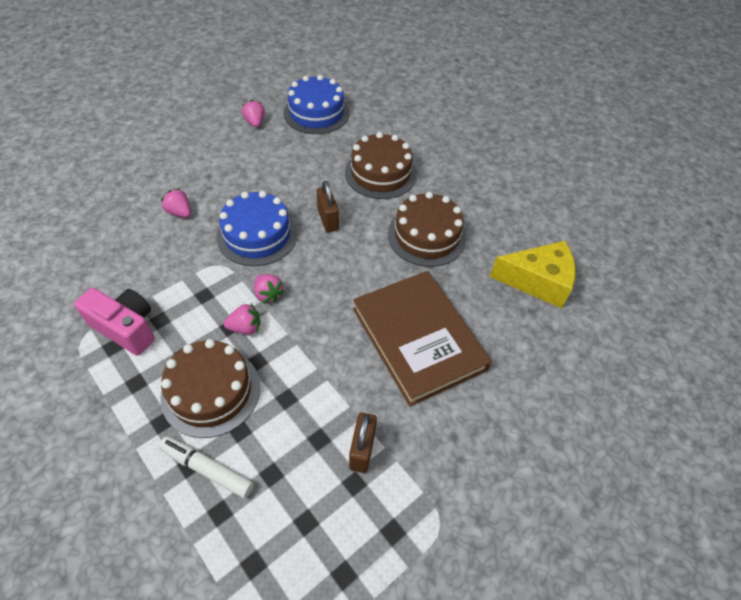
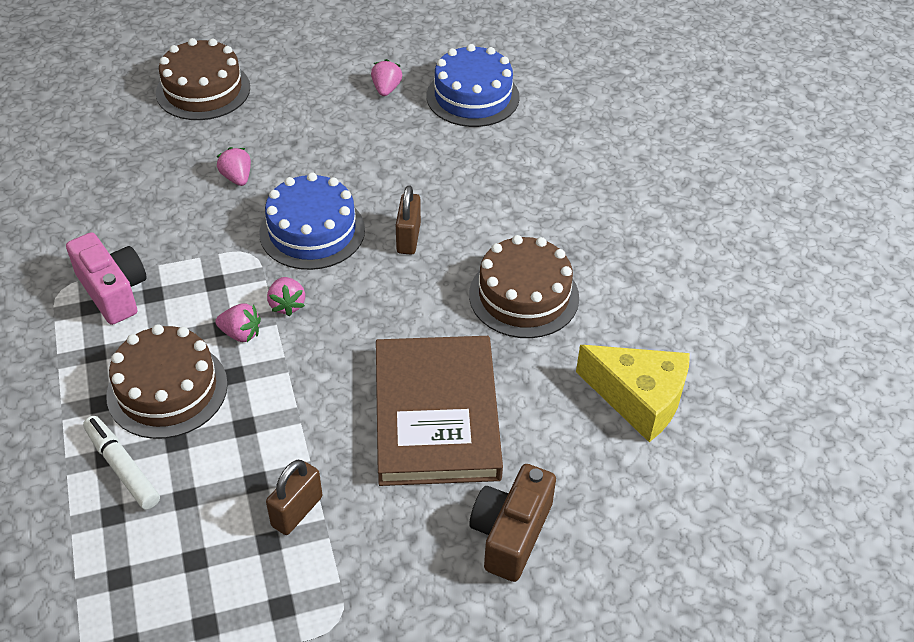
camera: 25 degrees right, 5 degrees down
brown cake [345,132,417,199] -> brown cake moved to [156,38,250,120]
none -> brown camera [469,464,556,582]

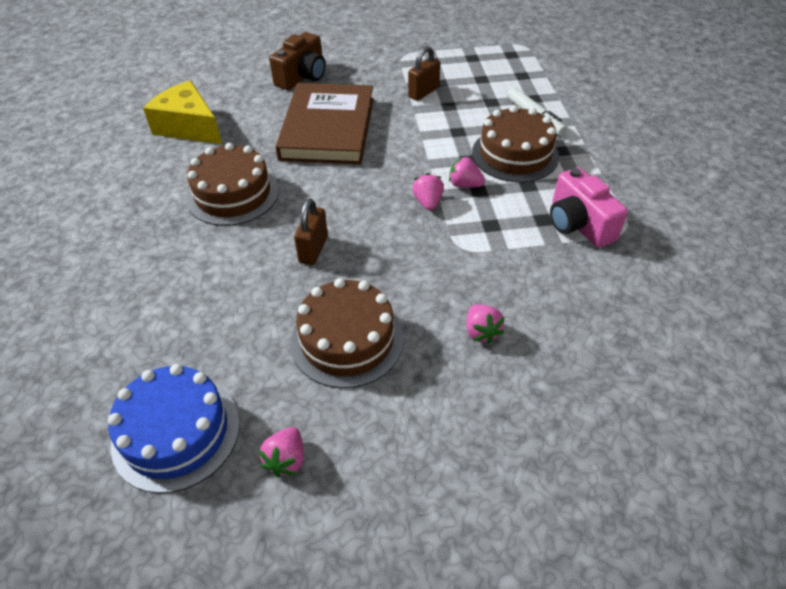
camera: 170 degrees left, 0 degrees up
brown cake [156,38,250,120] -> brown cake moved to [291,278,404,388]
blue cake [259,173,365,270] -> none

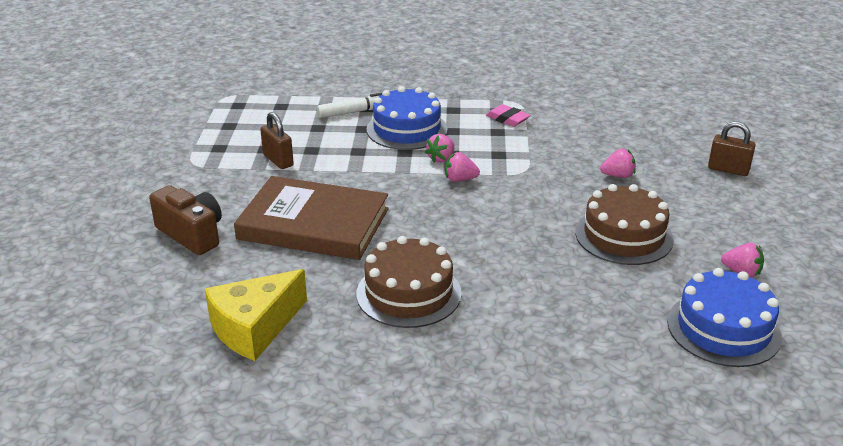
camera: 80 degrees left, 15 degrees down
brown padlock [294,199,328,265] -> brown padlock moved to [708,121,756,176]
brown cake [472,105,559,182] -> blue cake [367,86,448,150]
pink camera [550,167,628,248] -> pink eraser [486,104,530,127]

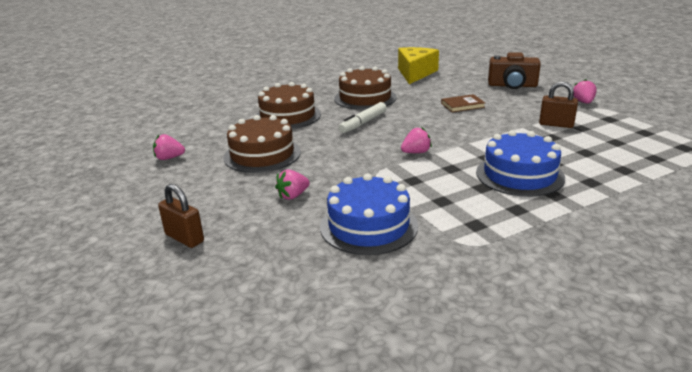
camera: 150 degrees right, 5 degrees down
brown book [234,176,389,260] -> brown book [441,94,485,112], size x0.40
white marker [317,92,383,118] -> white marker moved to [338,102,387,133]
pink strawberry [425,134,455,163] -> pink strawberry moved to [573,79,597,104]
pink eraser [486,104,530,127] -> none
blue cake [667,268,782,367] -> blue cake moved to [320,173,418,255]
brown padlock [708,121,756,176] -> brown padlock turned 45 degrees clockwise [158,184,204,248]
none -> brown cake [256,82,321,129]

